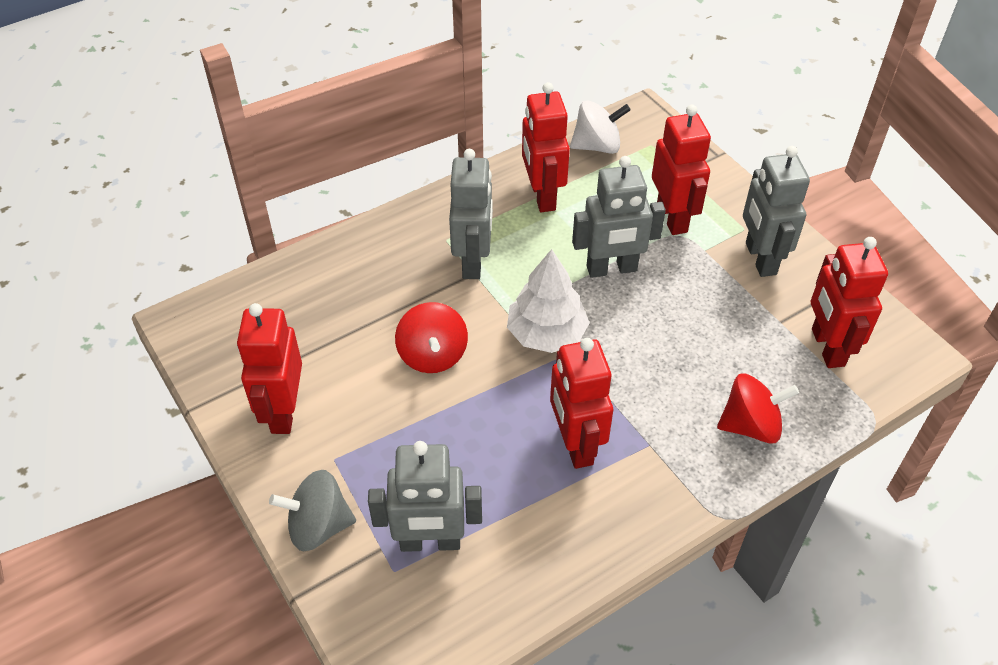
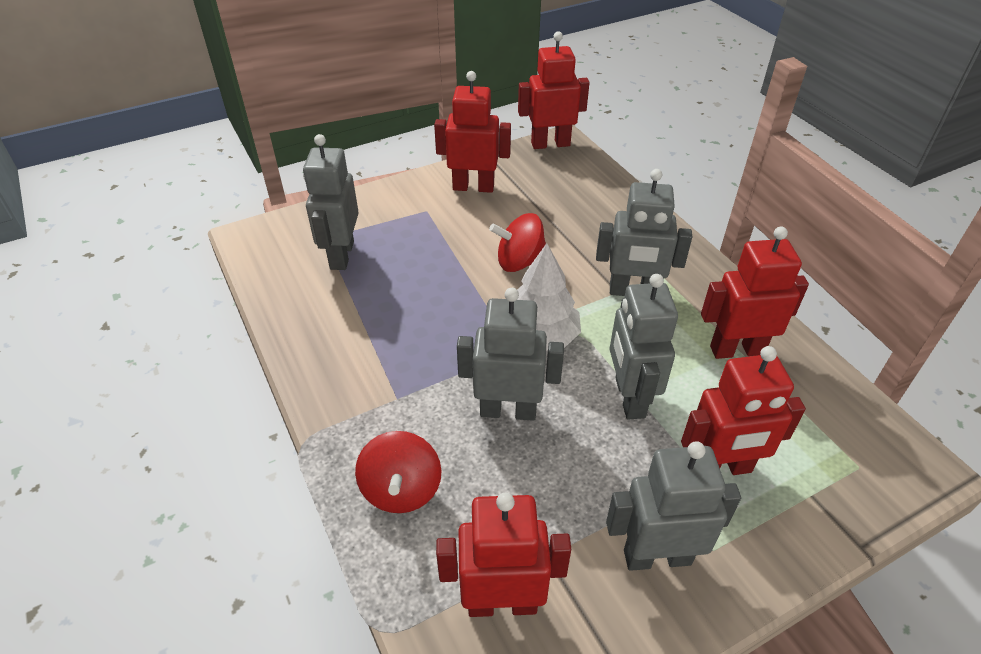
camera: 95 degrees right, 5 degrees down
grey spinning top [269,470,356,552] -> none
red robot [550,338,613,469] -> red robot moved to [518,31,590,149]
white spinning top [570,100,631,154] -> none
none -> grey robot [457,288,564,421]

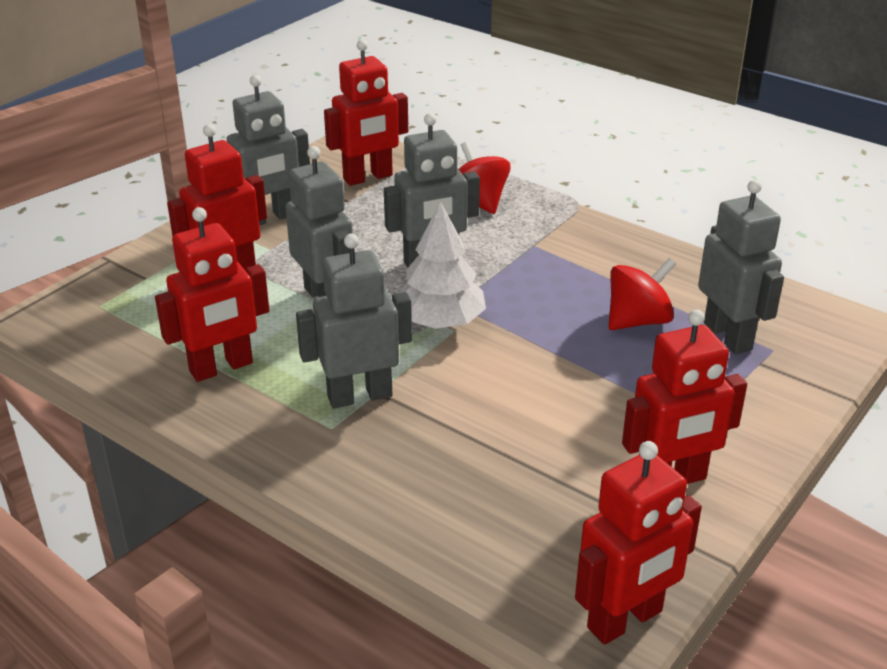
camera: 155 degrees right, 10 degrees down
red spinning top [489,213,546,272] -> red spinning top moved to [609,258,676,330]

